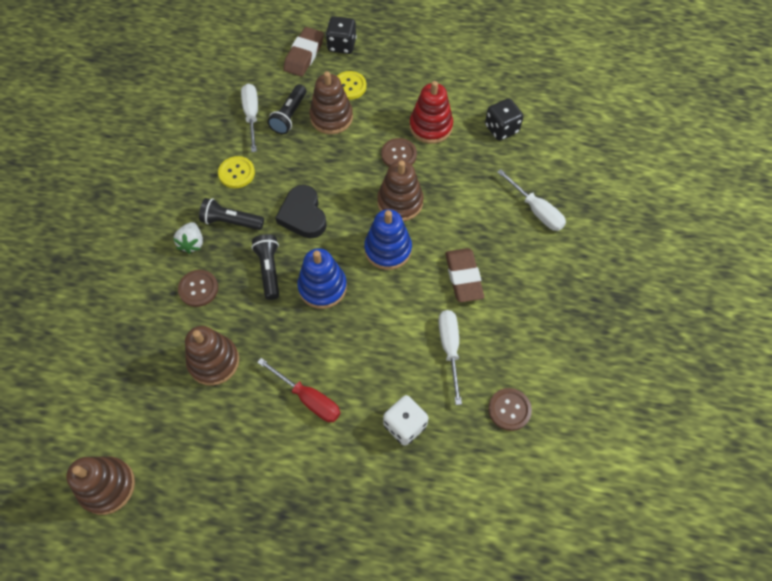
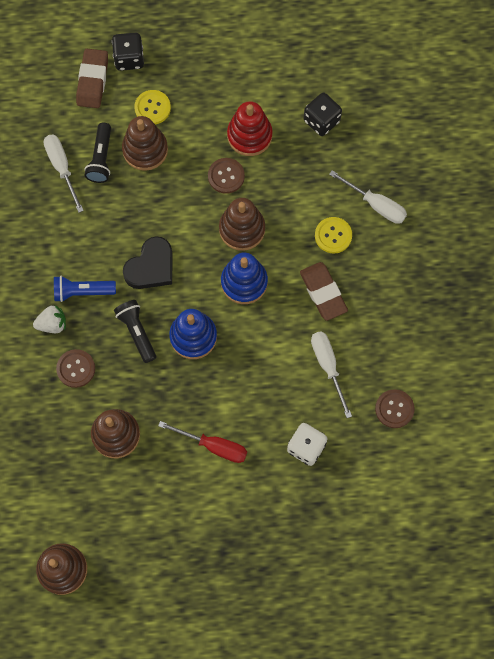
camera: 15 degrees left, 10 degrees up
white strawberry [173,222,203,254] -> white strawberry turned 90 degrees counterclockwise [33,305,66,333]
black flashlight [199,198,264,230] -> blue flashlight [54,276,116,302]
yellow button [218,156,255,188] -> yellow button moved to [315,217,352,254]
black heart [275,185,327,238] -> black heart turned 105 degrees counterclockwise [123,236,172,289]

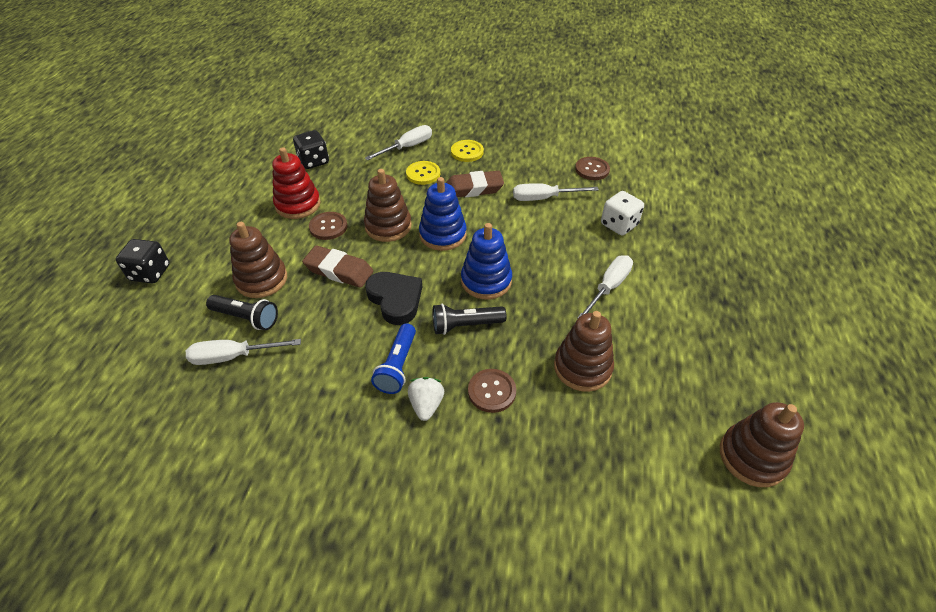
camera: 75 degrees left, 25 degrees down
brown eraser [76,49,108,108] -> brown eraser moved to [302,245,373,288]
yellow button [134,90,171,124] -> yellow button moved to [451,140,484,162]
red screwdriver [158,421,247,463] -> white screwdriver [577,255,633,318]

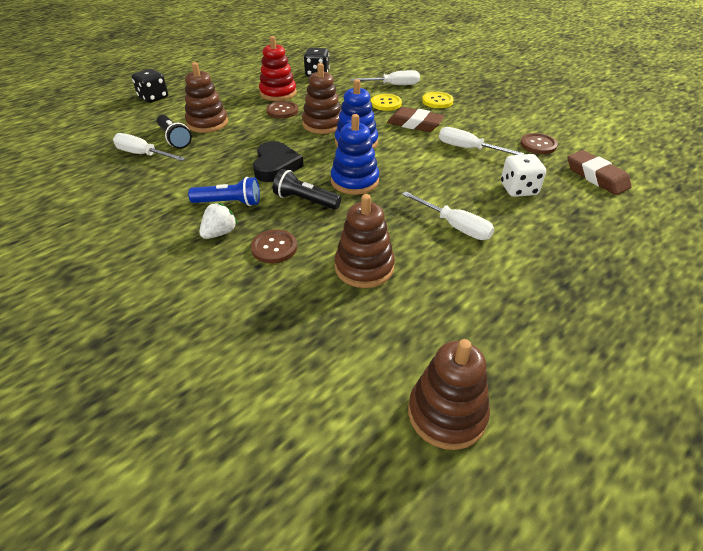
camera: 35 degrees right, 5 degrees down
brown eraser [302,245,373,288] -> brown eraser moved to [567,150,632,195]
blue flashlight [371,323,416,394] -> blue flashlight turned 135 degrees counterclockwise [188,177,260,206]
white screwdriver [577,255,633,318] -> white screwdriver turned 60 degrees clockwise [402,191,494,240]

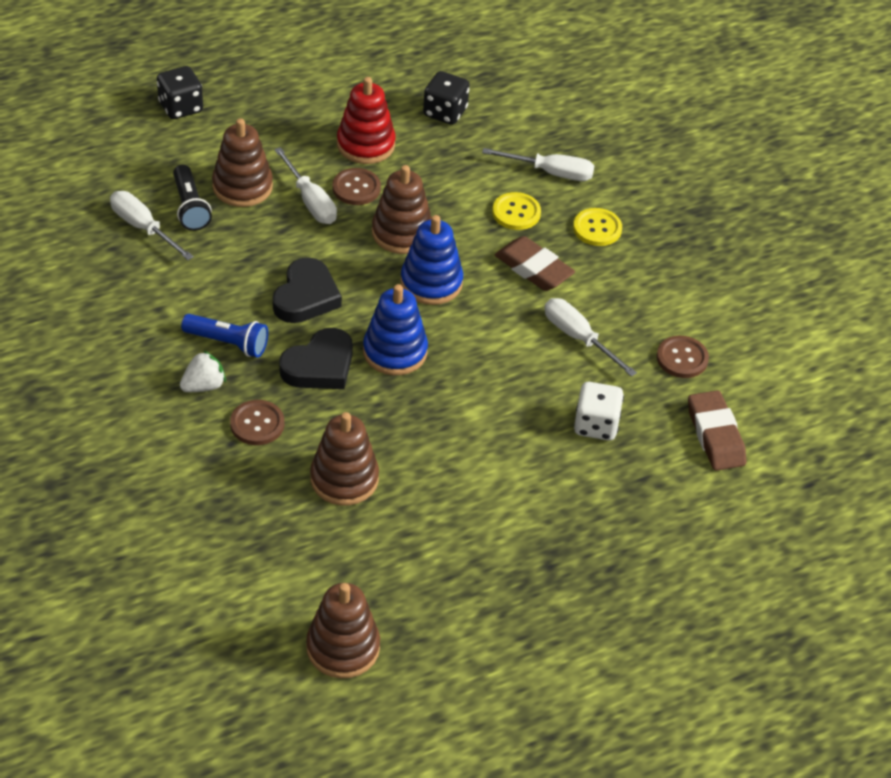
camera: 15 degrees right, 5 degrees up
black flashlight [273,169,342,210] -> black heart [279,328,353,389]
white screwdriver [402,191,494,240] -> white screwdriver moved to [274,147,337,224]

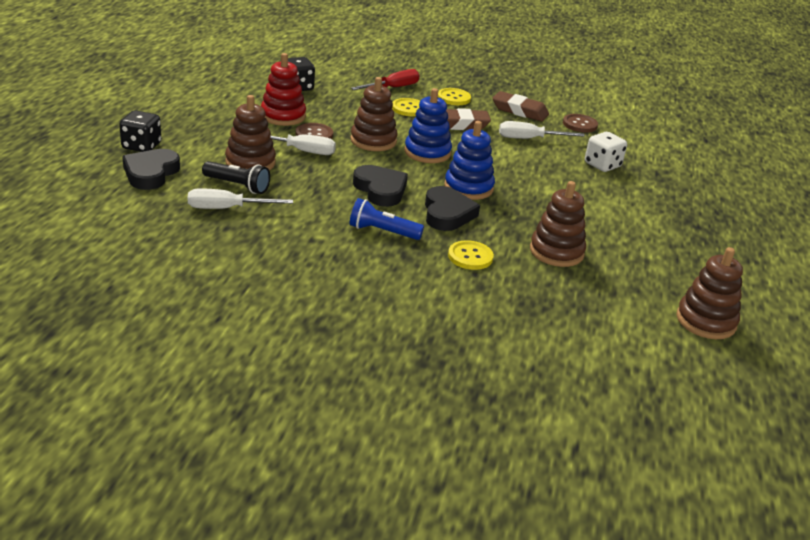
camera: 50 degrees left, 15 degrees down
white strawberry [180,350,226,392] -> none
blue flashlight [181,314,268,358] -> blue flashlight turned 135 degrees counterclockwise [350,198,424,240]
brown button [230,400,284,445] -> yellow button [448,240,494,270]
white screwdriver [482,148,594,181] -> red screwdriver [351,69,420,90]
brown eraser [688,390,746,471] -> brown eraser moved to [493,91,549,122]
none -> black heart [122,149,180,190]

